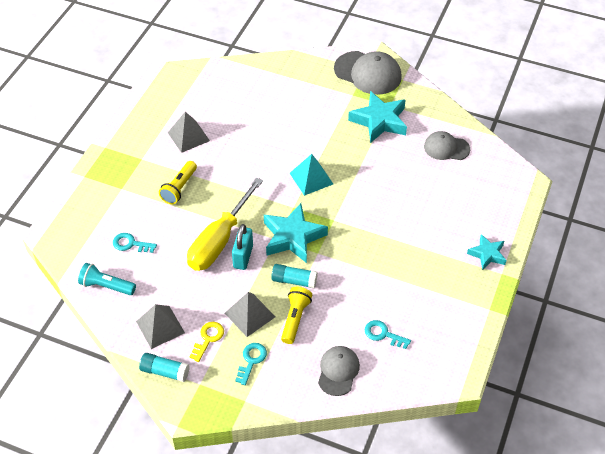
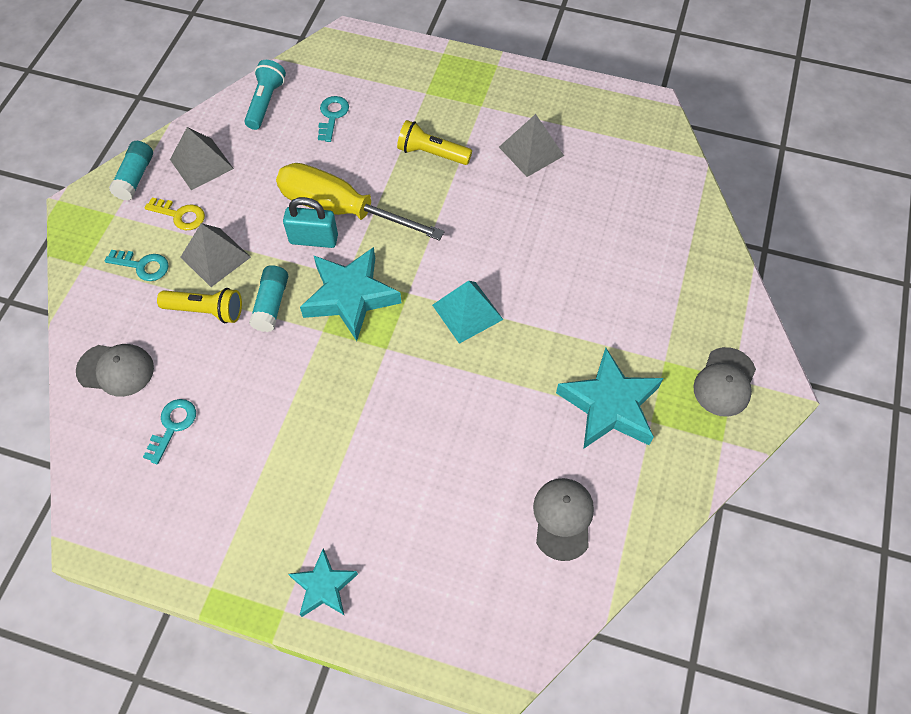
camera: 85 degrees right, 10 degrees up
grey cap [334,51,402,95] -> grey cap [693,347,756,417], size x0.62

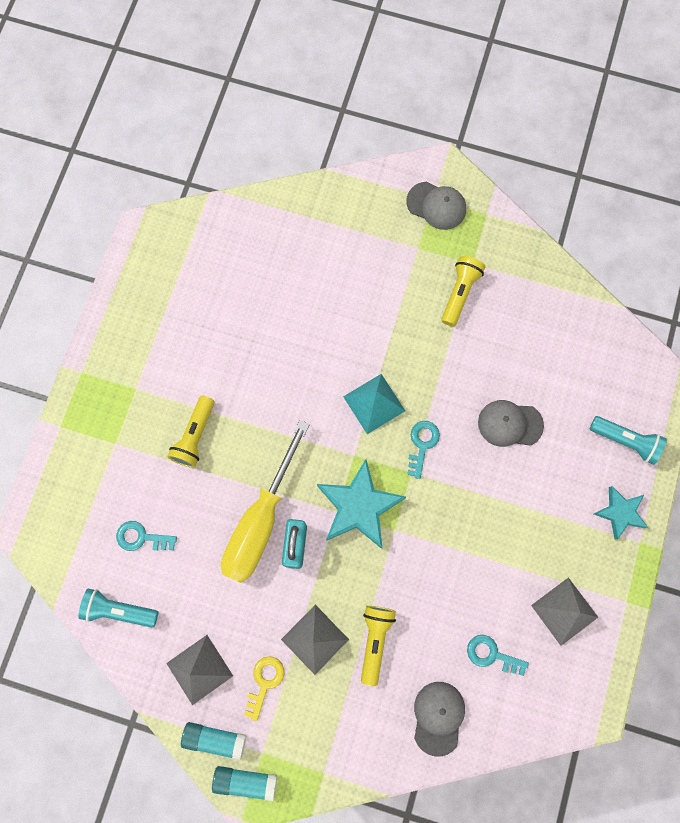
camera: 90 degrees left, 15 degrees up
turquoise key [105,250,169,281] -> turquoise key moved to [407,421,440,479]
turquoise glue stick [249,265,288,332] -> turquoise glue stick moved to [212,766,277,801]
grey pyramid [499,114,564,177] -> grey pyramid moved to [531,577,598,646]
grey cap [533,478,594,561] -> grey cap moved to [478,400,544,447]
turquoise star [556,348,663,449] -> yellow flashlight [441,256,485,327]
none -> turquoise flashlight [590,416,667,465]

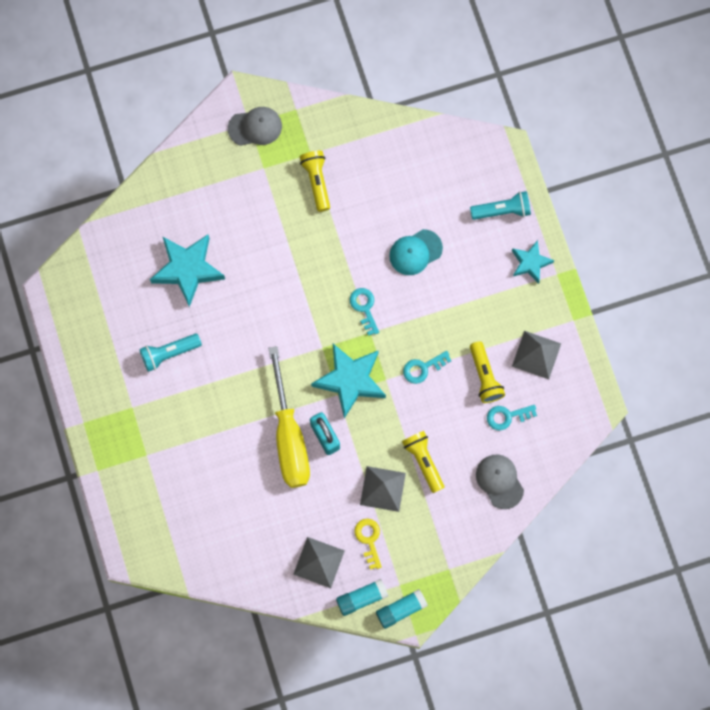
camera: 35 degrees left, 0 degrees up
turquoise flashlight [78,589,158,628] -> turquoise flashlight moved to [139,334,202,372]
turquoise key [116,521,177,551] -> turquoise key moved to [403,351,452,384]
yellow flashlight [167,396,214,468] -> yellow flashlight moved to [470,341,505,403]
turquoise pyramid [343,374,405,434] -> none
grey cap [478,400,544,447] -> turquoise cap [389,229,443,275]
none -> turquoise star [150,235,225,307]

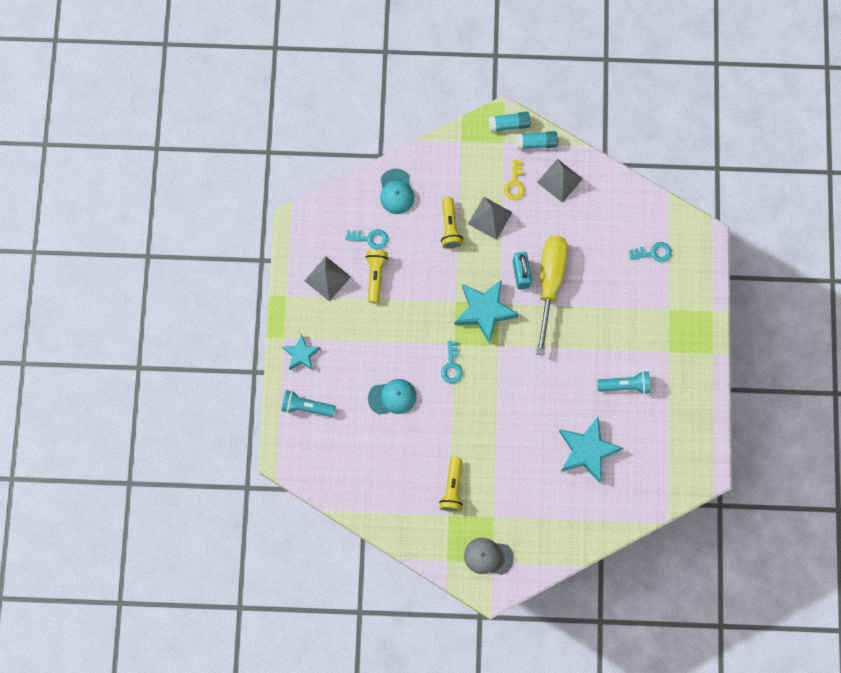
camera: 160 degrees left, 0 degrees up
turquoise key [403,351,452,384] -> turquoise key moved to [629,242,672,262]
grey cap [476,455,524,509] -> turquoise cap [380,169,414,214]

